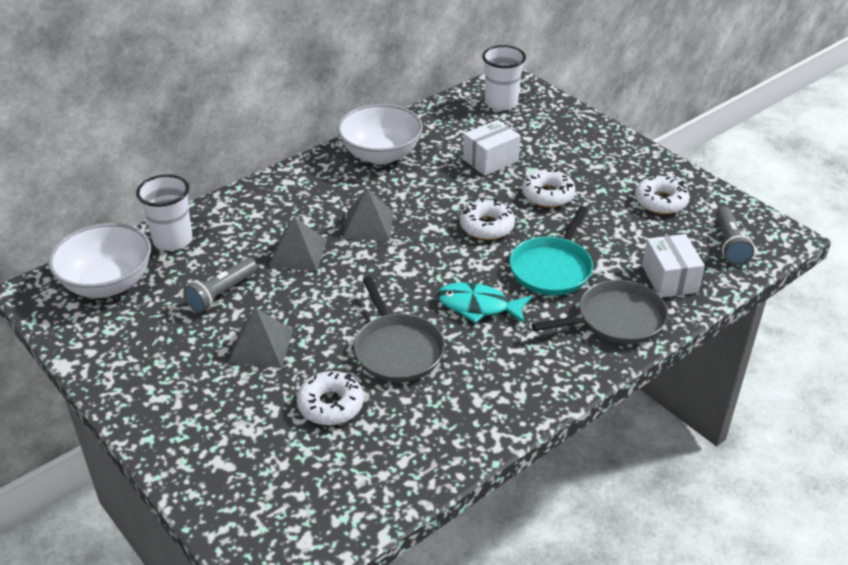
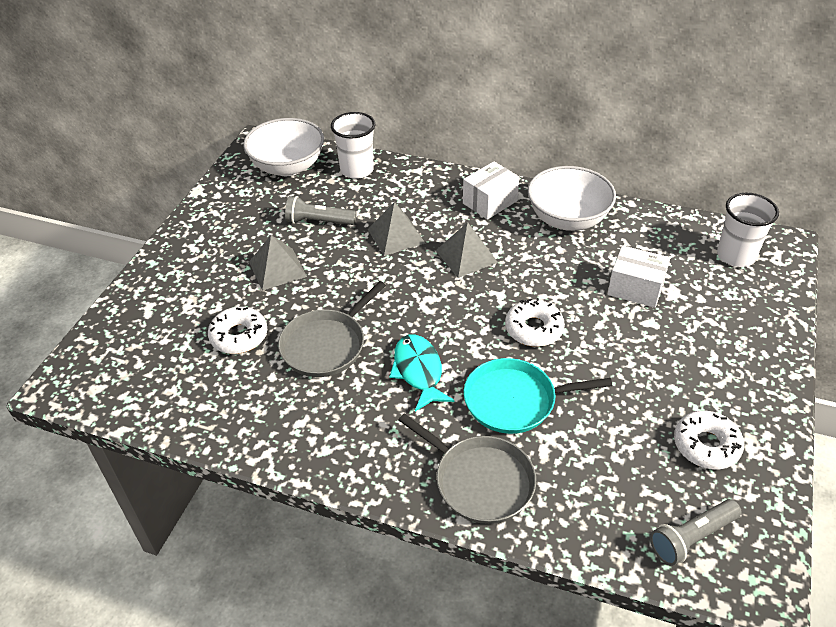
camera: 60 degrees right, 5 degrees up
white donut [522,169,575,208] -> none
white box [642,234,705,297] -> white box moved to [463,162,519,220]

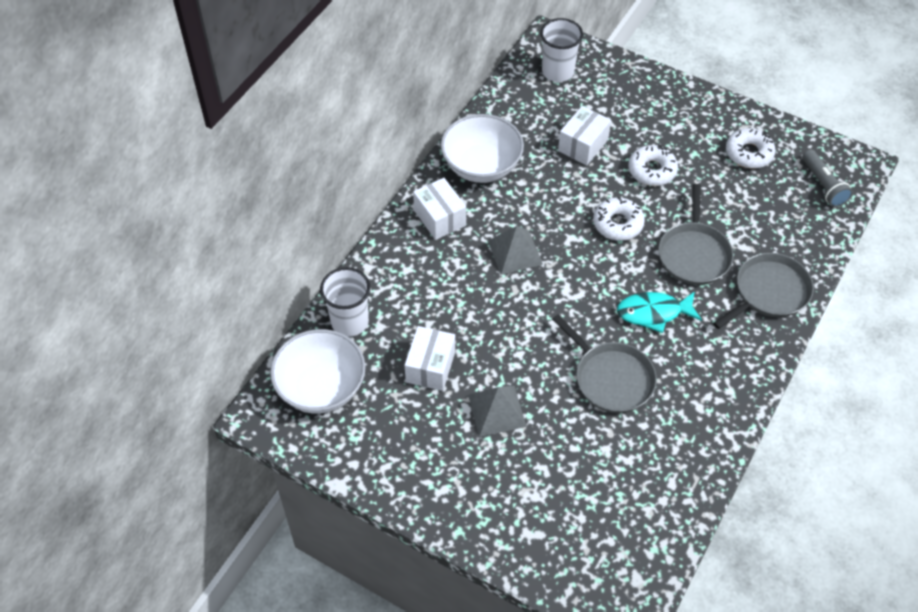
camera: 80 degrees left, 10 degrees up
white donut [208,307,267,354] -> white donut moved to [628,145,678,186]
grey flashlight [285,196,356,225] -> white box [405,326,455,391]
grey pyramid [368,202,426,256] -> none
turquoise pan [464,358,612,434] -> grey pan [658,184,734,285]

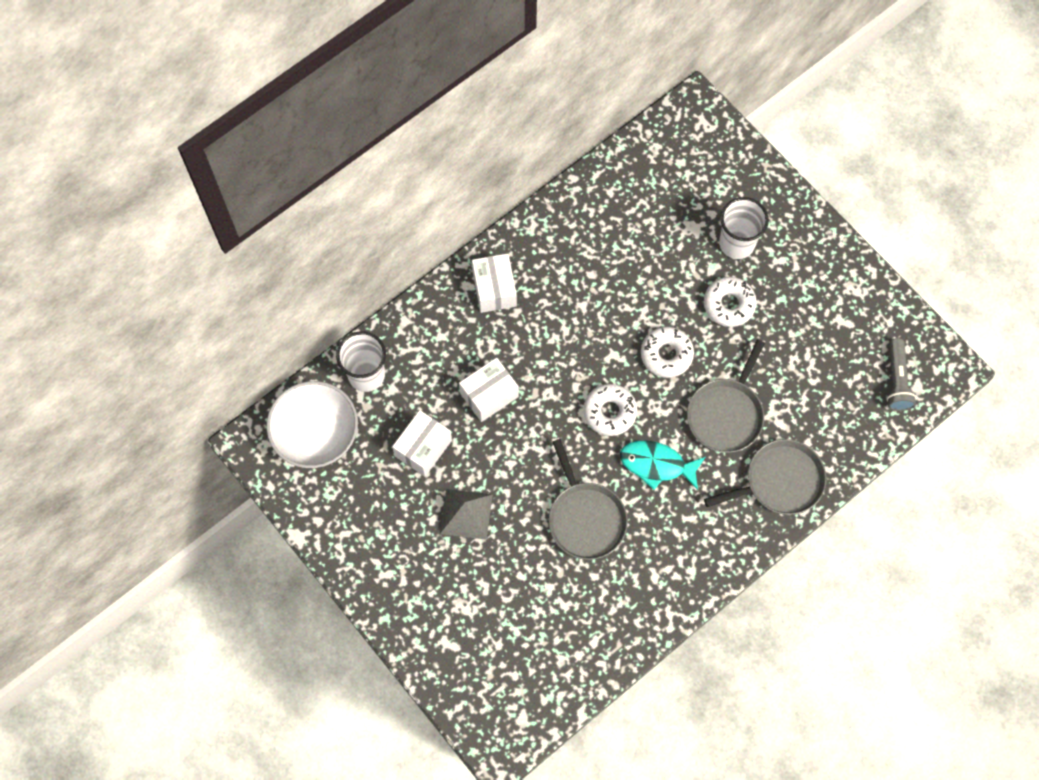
camera: 20 degrees right, 15 degrees up
white bowl [441,114,524,183] -> none
grey pyramid [488,226,543,275] -> none
white cup [540,18,583,82] -> white cup moved to [719,197,769,259]
white box [558,106,611,165] -> white box moved to [459,358,519,422]
white donut [726,128,776,168] -> white donut moved to [583,384,637,436]

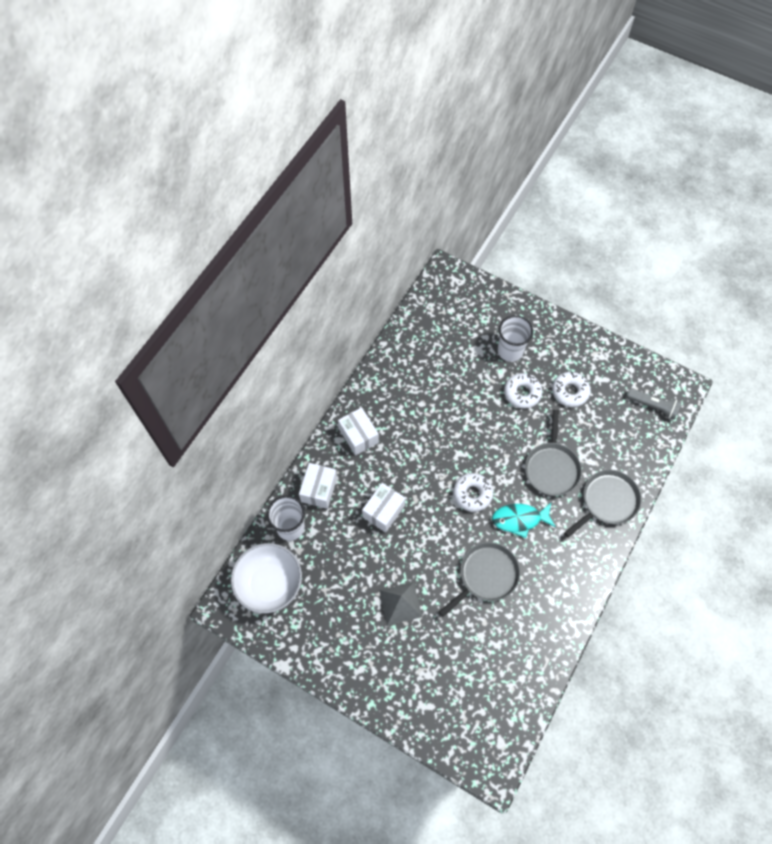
camera: 20 degrees left, 5 degrees down
white box [392,410,452,477] -> white box moved to [299,463,337,509]
grey pan [549,439,628,560] -> grey pan turned 90 degrees counterclockwise [439,542,520,617]
white donut [641,327,694,378] -> white donut moved to [552,372,591,407]
grey flashlight [887,338,917,411] -> grey flashlight turned 45 degrees counterclockwise [627,388,682,420]

